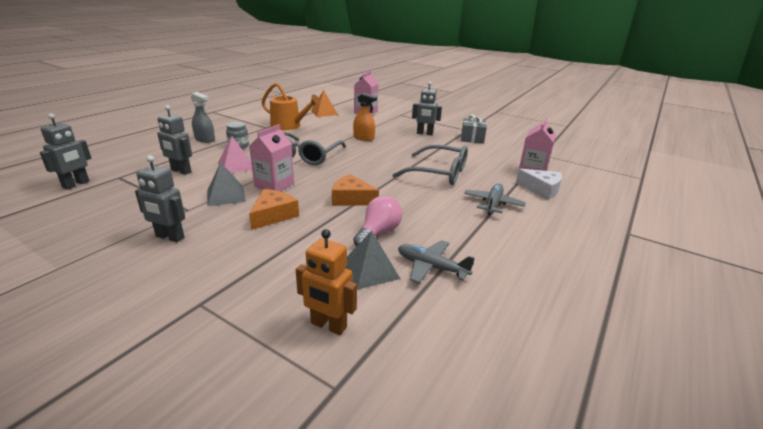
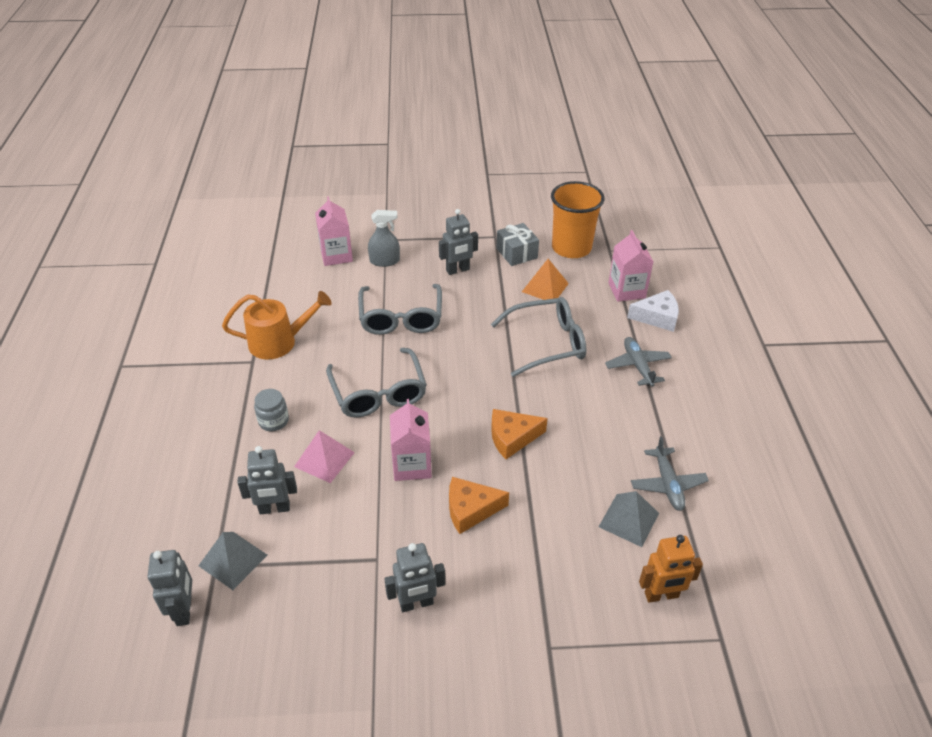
camera: 35 degrees left, 15 degrees up
grey spray bottle [191,92,215,143] -> grey spray bottle moved to [368,210,400,267]
grey pyramid [207,162,246,206] -> grey pyramid moved to [198,532,267,590]
orange cheese [249,189,299,230] -> orange cheese turned 90 degrees counterclockwise [449,477,509,534]
orange pyramid [311,90,338,117] -> orange pyramid moved to [522,259,569,300]
orange spray bottle [353,93,377,141] -> grey glasses [358,284,442,335]
pink light bulb [353,196,402,246] -> none
grey plane [398,240,475,283] -> grey plane turned 90 degrees counterclockwise [631,436,709,511]
none -> orange cup [551,181,605,258]

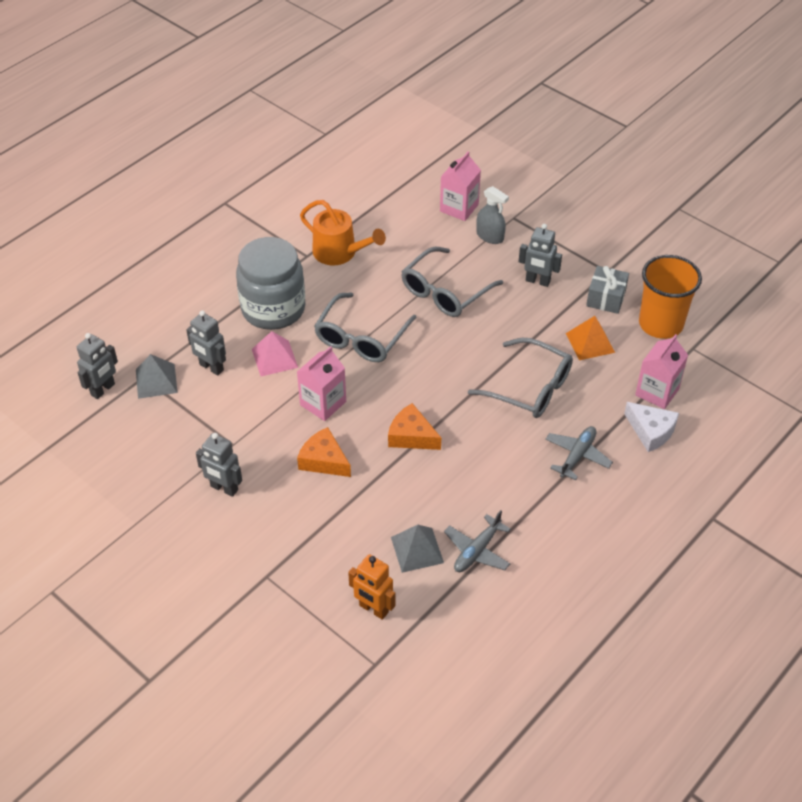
camera: 45 degrees right, 5 degrees up
grey jar [254,389,289,431] -> grey jar [236,237,306,330], size x2.40

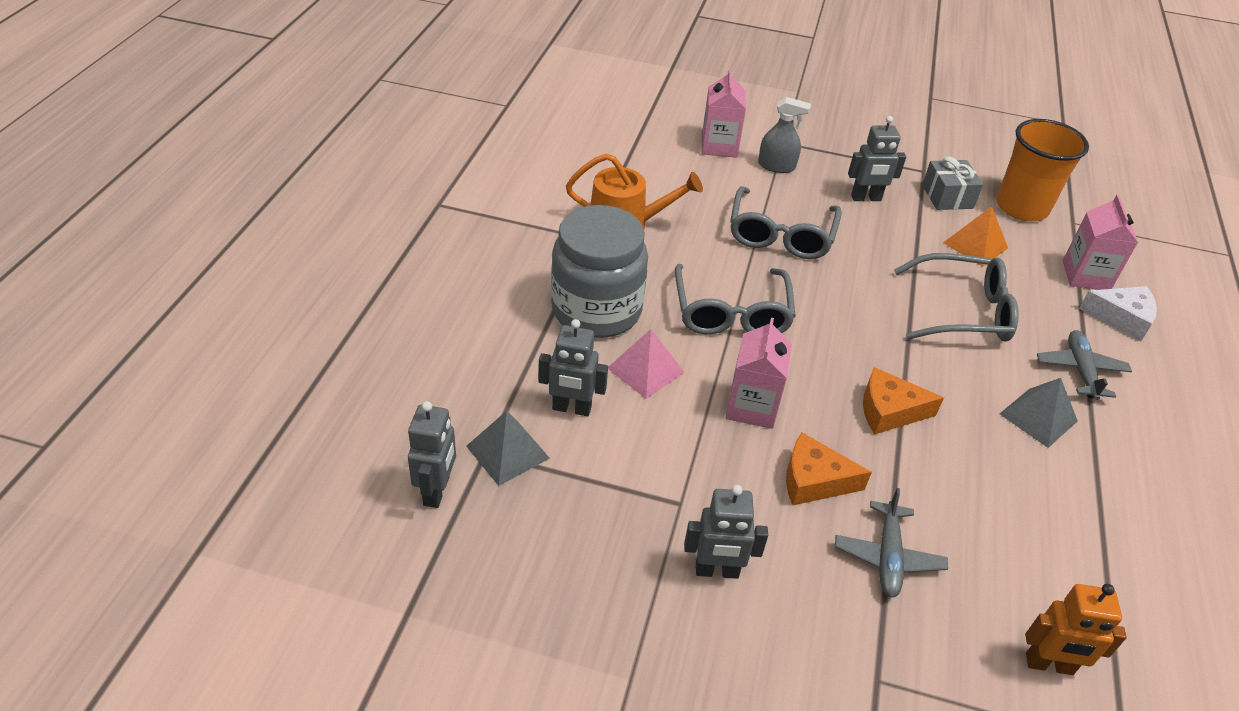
camera: 30 degrees left, 5 degrees down
grey pyramid [391,525,444,573] -> grey pyramid moved to [1000,378,1078,448]
grey plane [444,510,511,572] -> grey plane moved to [835,488,948,598]

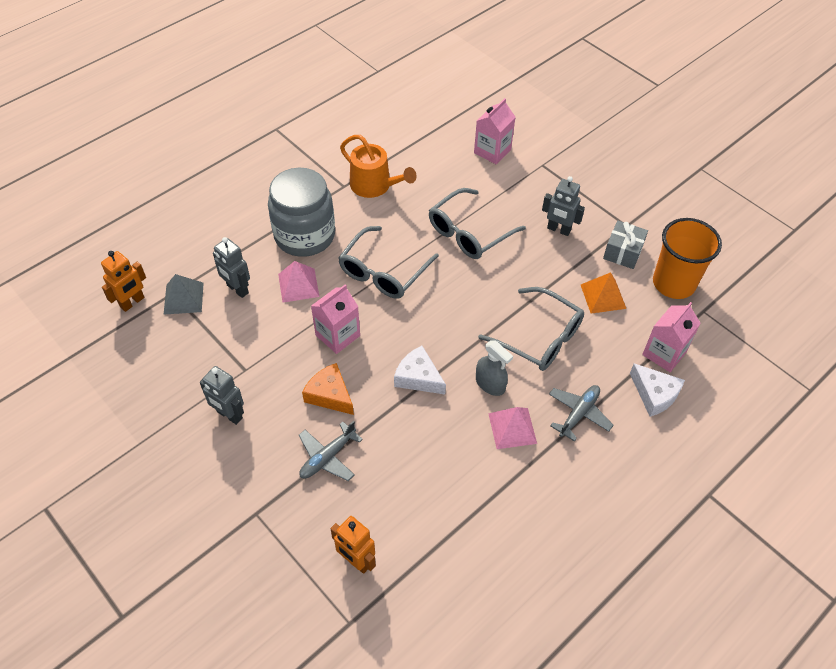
camera: 35 degrees right, 10 degrees up
grey robot [408,401,456,508] -> orange robot [101,251,146,312]
grey spray bottle [758,97,811,173] -> grey spray bottle moved to [476,340,513,396]
orange cheese [863,367,944,434] -> white cheese [394,346,446,394]
grey pyramid [1000,378,1078,448] -> pink pyramid [488,407,537,449]

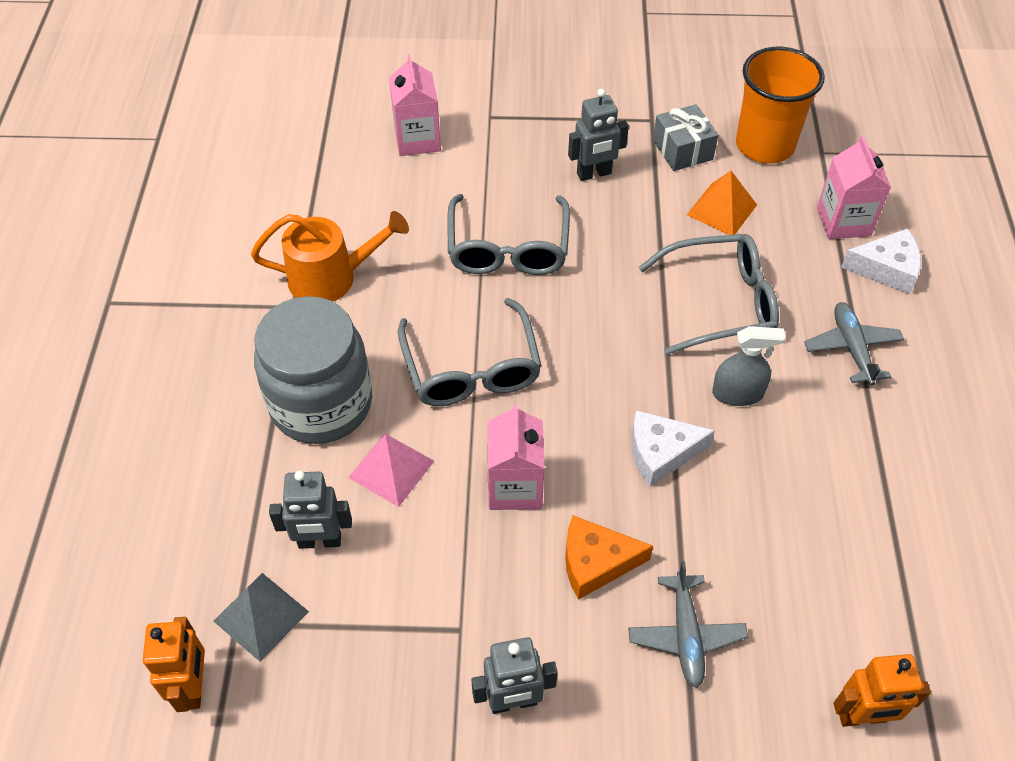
camera: 45 degrees left, 0 degrees up
pink pyramid [488,407,537,449] -> none

